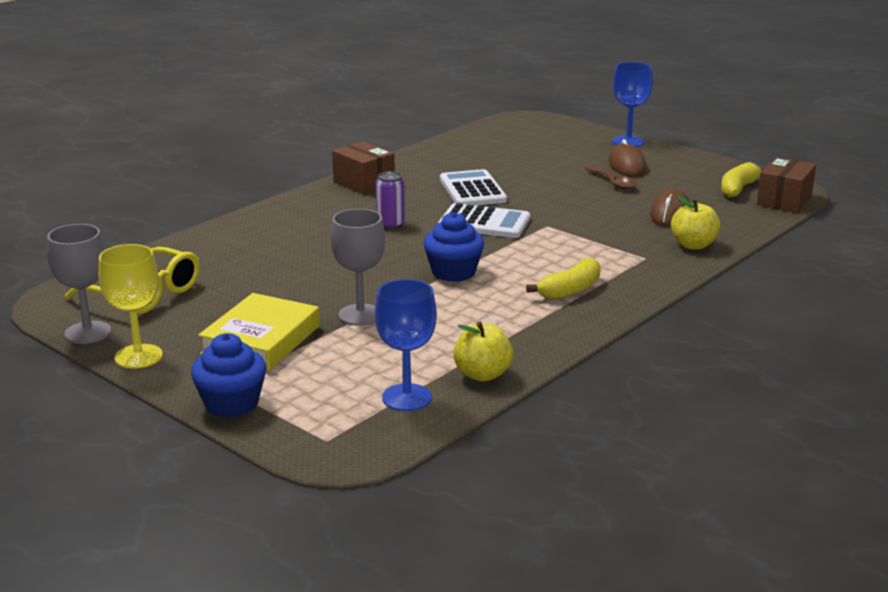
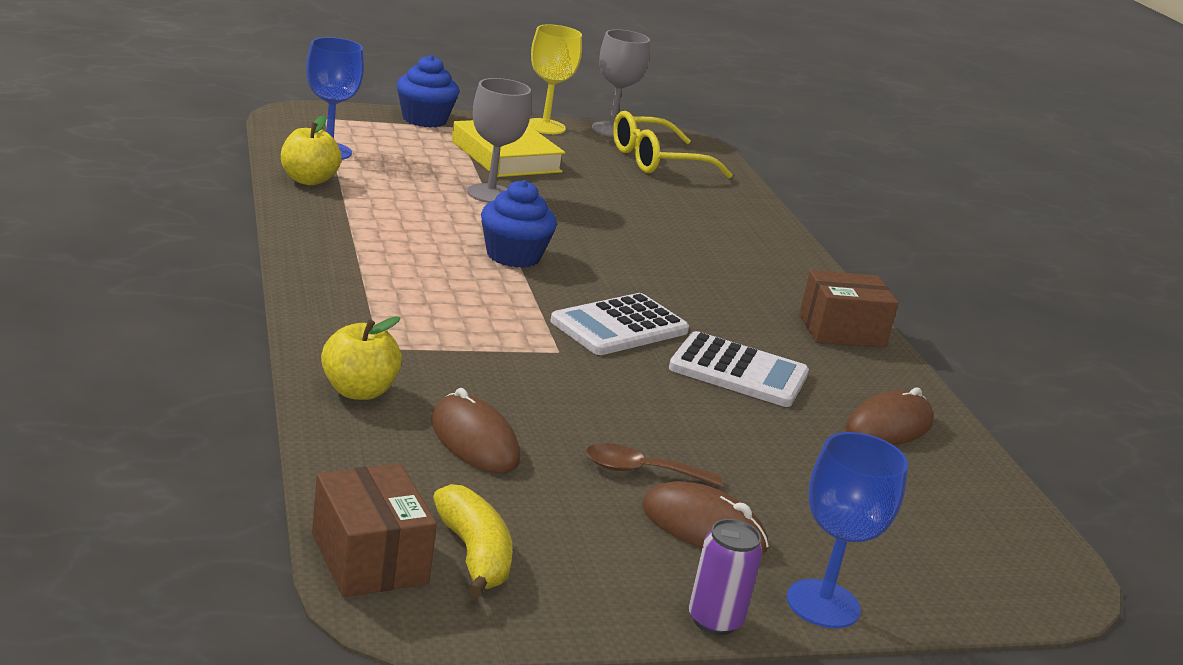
camera: 120 degrees right, 0 degrees up
purple can [376,171,405,229] -> purple can moved to [689,519,762,635]
yellow banana [526,258,601,300] -> none
none -> brown mouse [845,387,934,445]

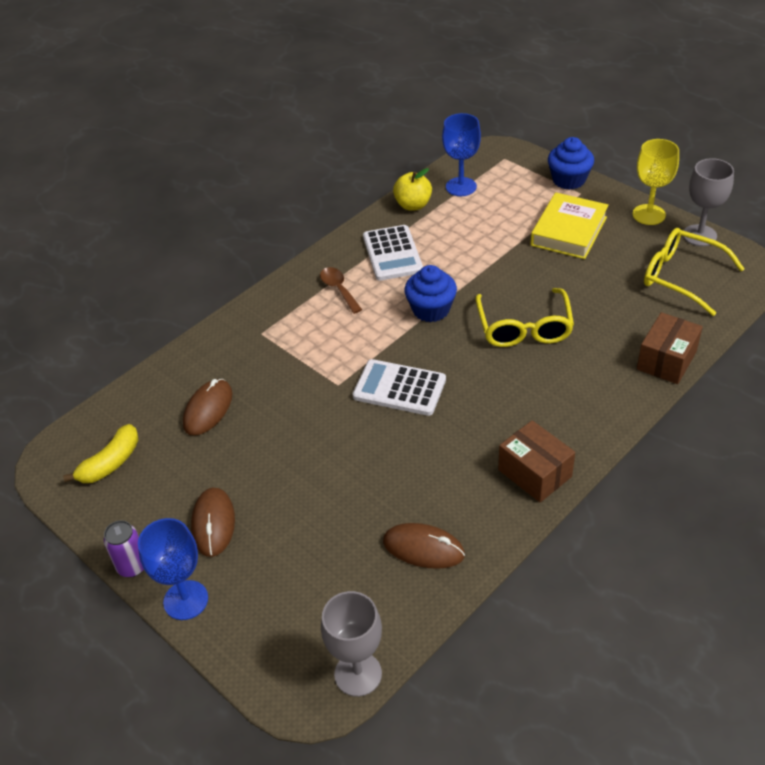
camera: 65 degrees right, 20 degrees up
brown box [312,463,437,597] -> brown box moved to [637,312,703,384]
yellow apple [321,316,402,400] -> none
grey goblet [467,78,531,203] -> grey goblet moved to [321,591,382,697]
brown spoon [586,443,722,487] -> brown spoon moved to [320,267,362,314]
white calculator [669,331,809,407] -> white calculator moved to [363,225,423,281]
none -> yellow glasses [475,288,574,347]

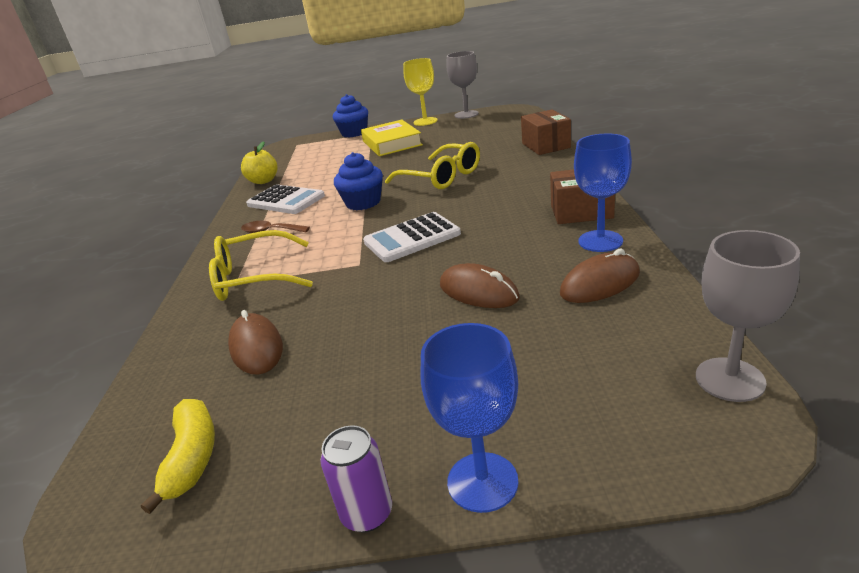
camera: 45 degrees left, 15 degrees down
brown mouse [191,488,235,557] -> brown mouse moved to [440,263,520,308]
blue goblet [442,113,481,196] -> blue goblet moved to [574,134,632,252]
yellow glasses [644,228,744,316] -> yellow glasses moved to [209,230,313,301]

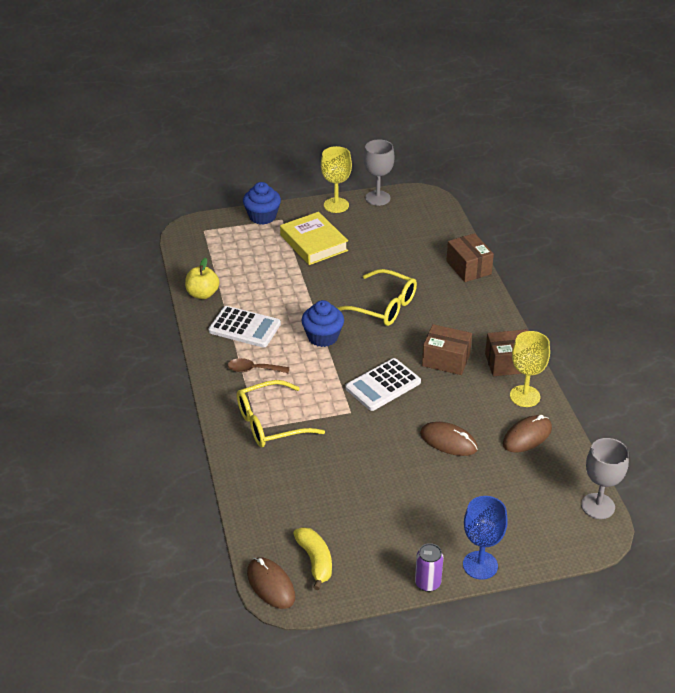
camera: 15 degrees left, 10 degrees up
brown mouse [228,310,283,375] -> brown mouse moved to [247,557,295,609]
blue goblet [574,134,632,252] -> yellow goblet [510,331,550,407]
none -> brown box [422,324,472,375]

